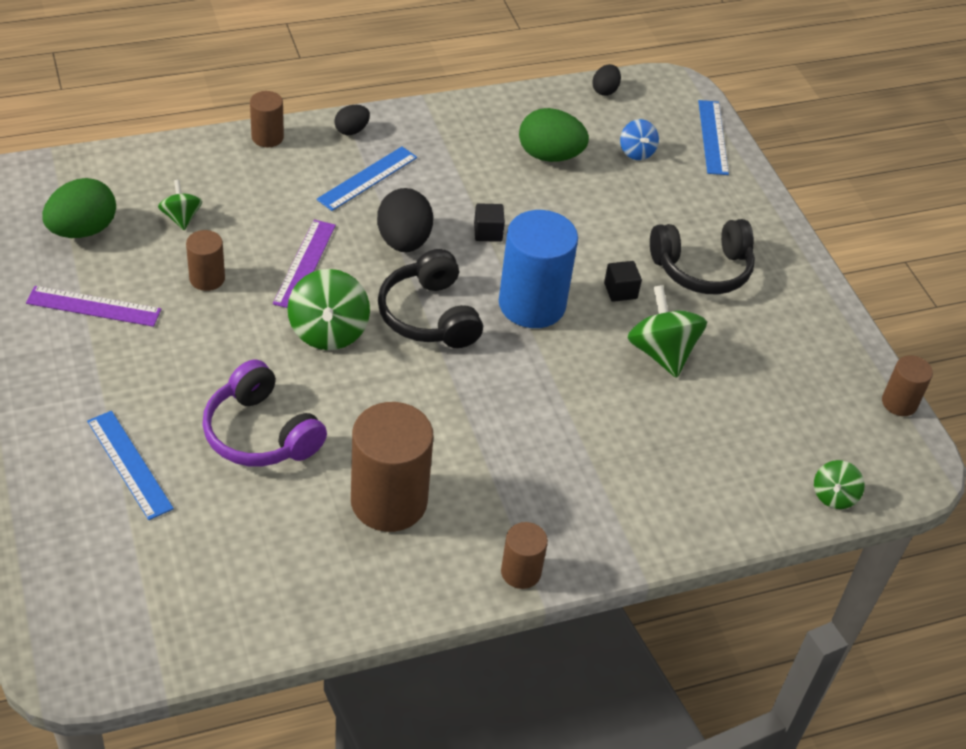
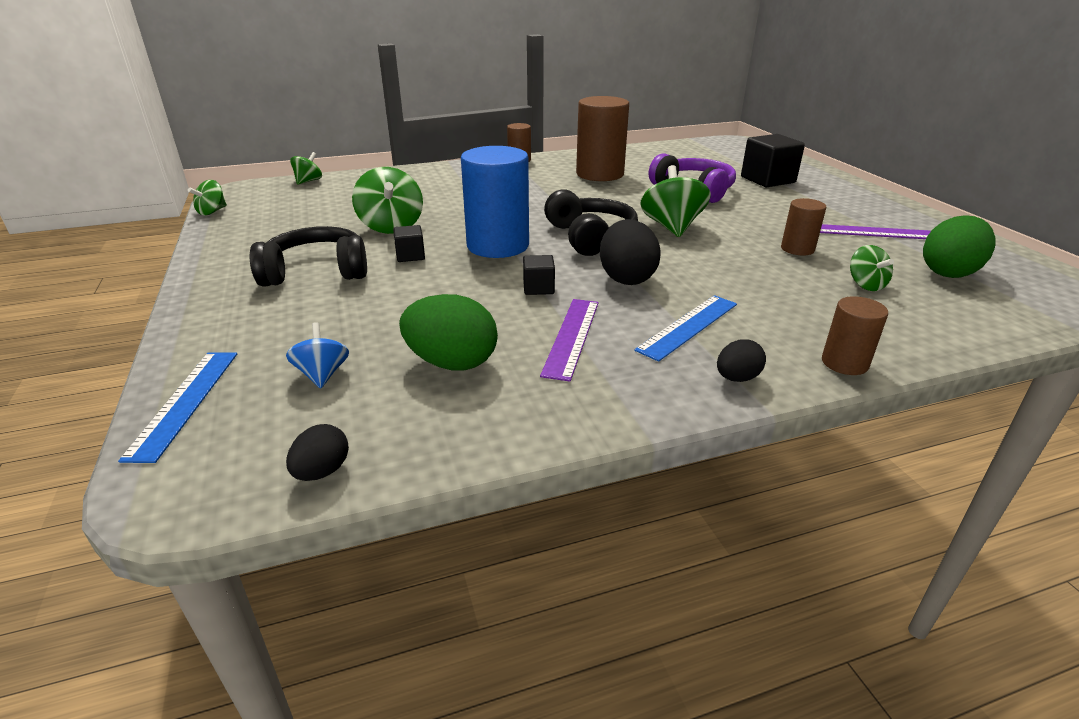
camera: 175 degrees left, 15 degrees down
blue ruler [87,411,174,520] -> black cube [741,134,805,187]
purple ruler [273,220,336,308] -> purple ruler moved to [540,299,599,381]
brown cylinder [882,355,933,416] -> green spinning top [188,180,227,215]

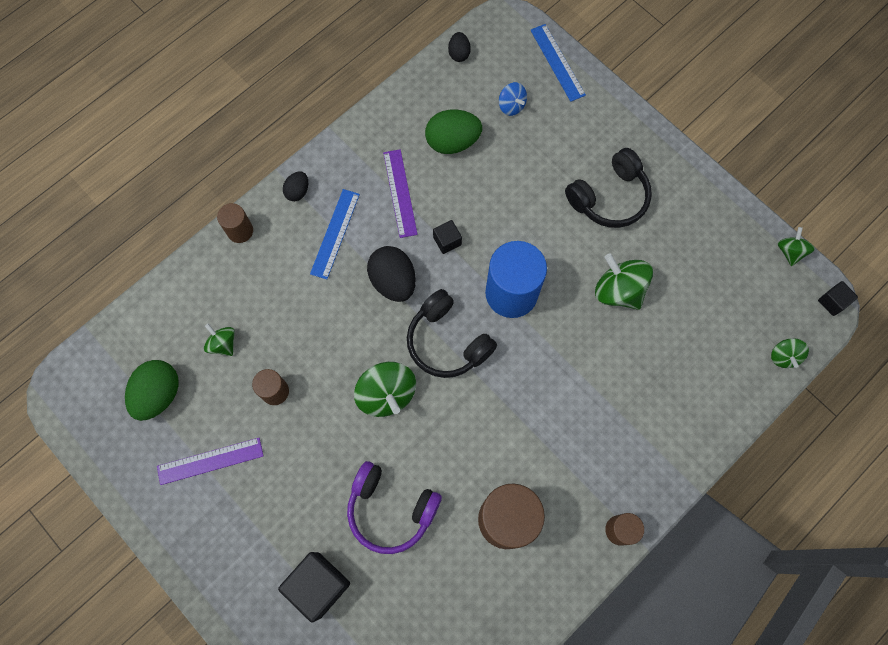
camera: 155 degrees right, 40 degrees up
black cube [393,225,425,262] -> black cube moved to [818,281,858,316]

